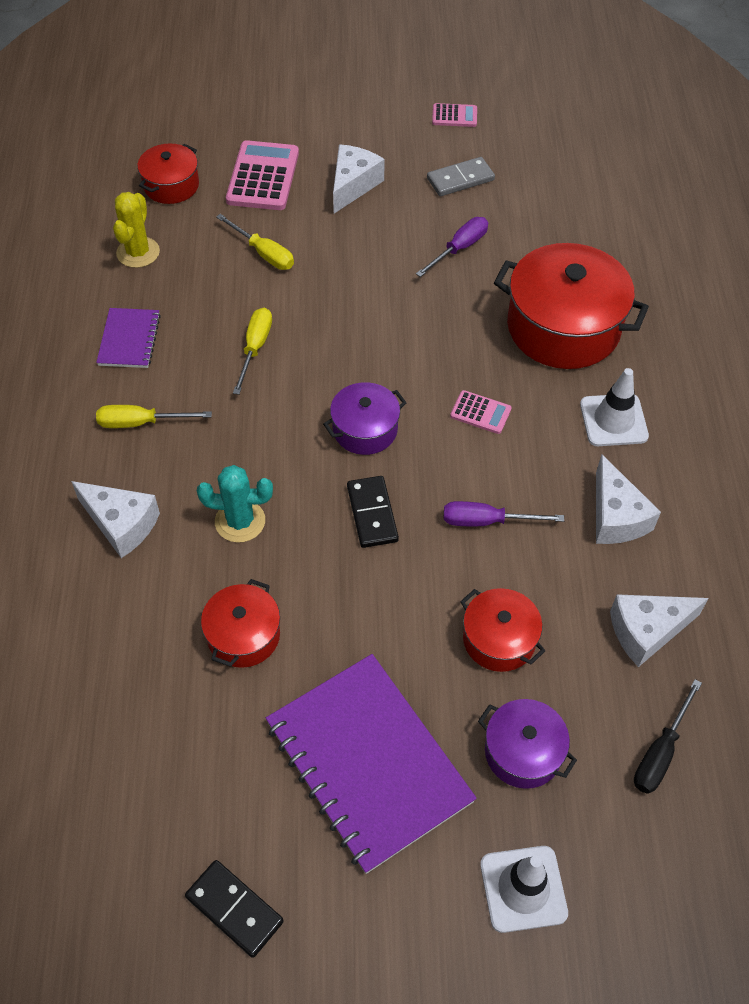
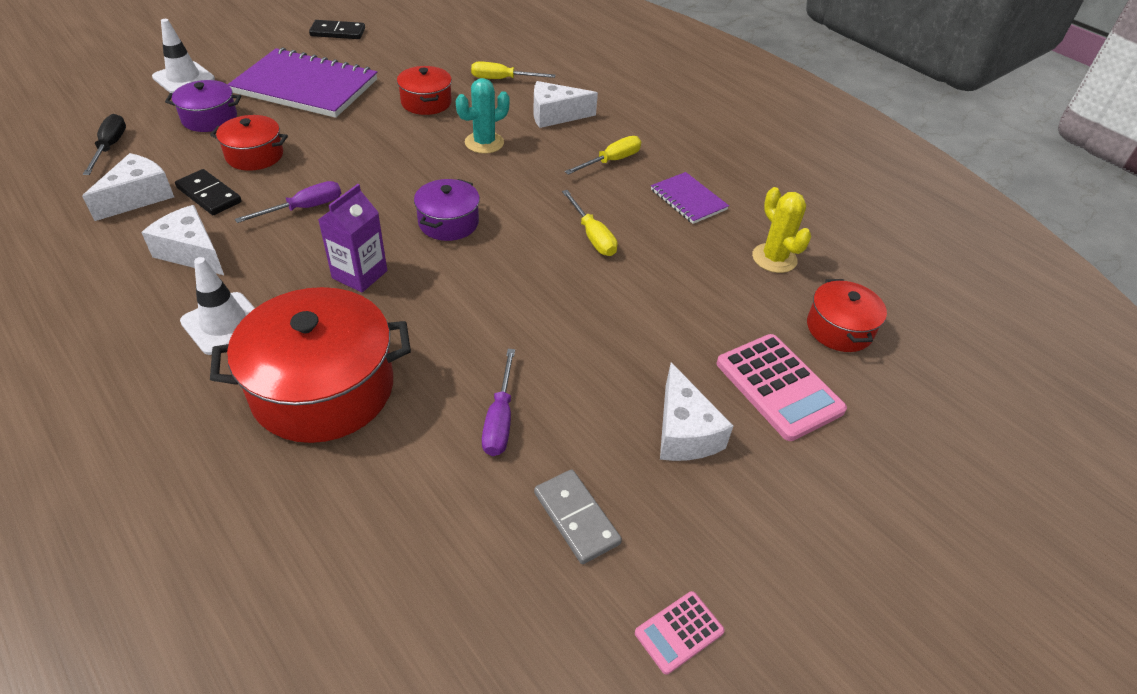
camera: 140 degrees right, 10 degrees down
yellow screwdriver [216,214,294,270] -> yellow screwdriver moved to [471,61,555,79]
black domino [347,476,399,548] -> black domino moved to [175,169,242,215]
grey domino [427,157,495,196] -> grey domino turned 60 degrees counterclockwise [534,469,622,564]
pink calculator [450,390,512,434] -> purple carton [318,184,387,293]

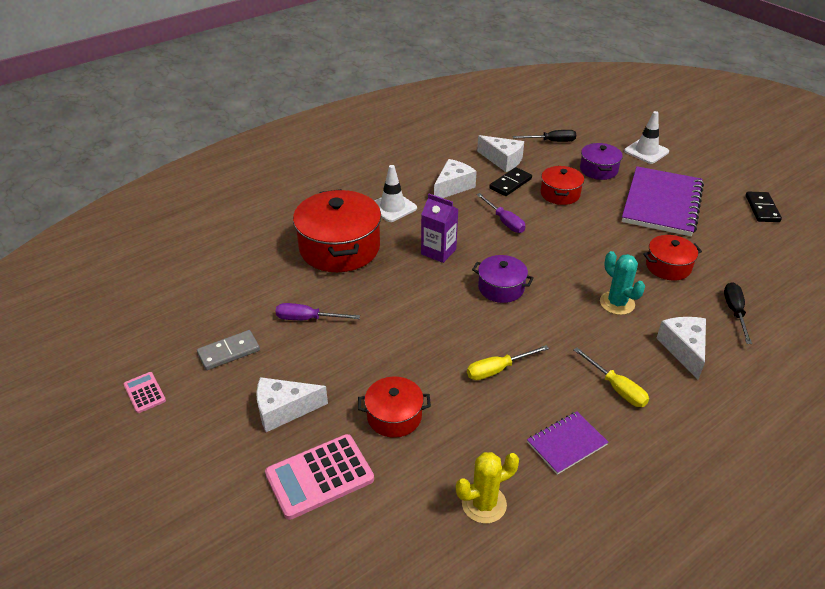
camera: 95 degrees right, 5 degrees down
yellow screwdriver [471,61,555,79] -> black screwdriver [724,282,752,344]
red pot [807,279,887,352] -> red pot moved to [358,377,431,438]

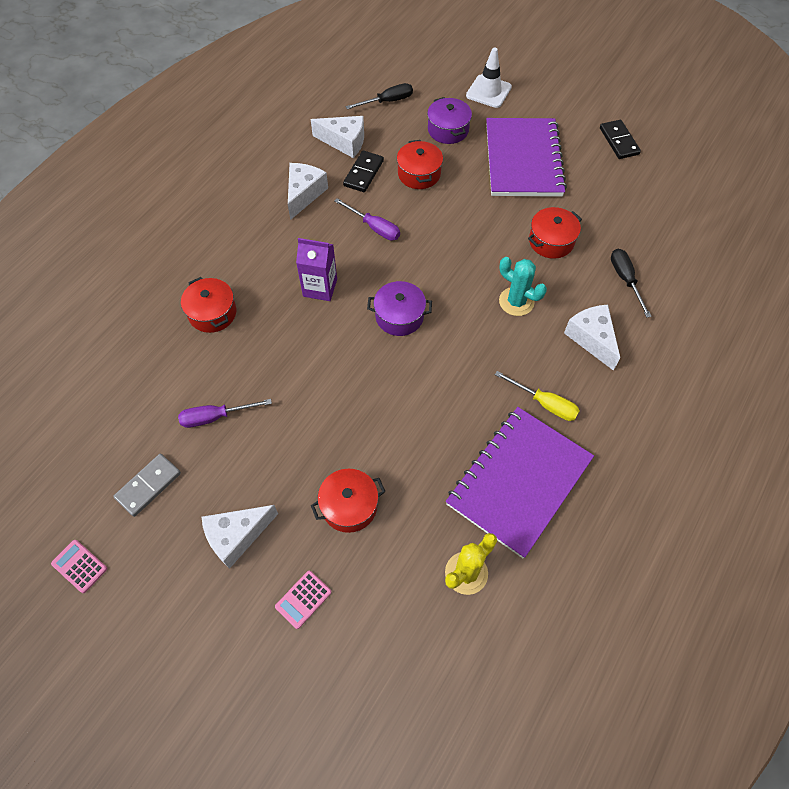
camera: 20 degrees left, 20 degrees up
pink calculator [265,434,374,520] -> pink calculator [275,571,331,629], size x0.52
red pot [293,189,381,272] -> red pot [181,277,236,333], size x0.54
white traffic cone [374,165,417,222] -> none
yellow screwdriver [467,345,549,380] -> none
purple notebook [527,411,608,475] -> purple notebook [446,407,594,558], size x2.02

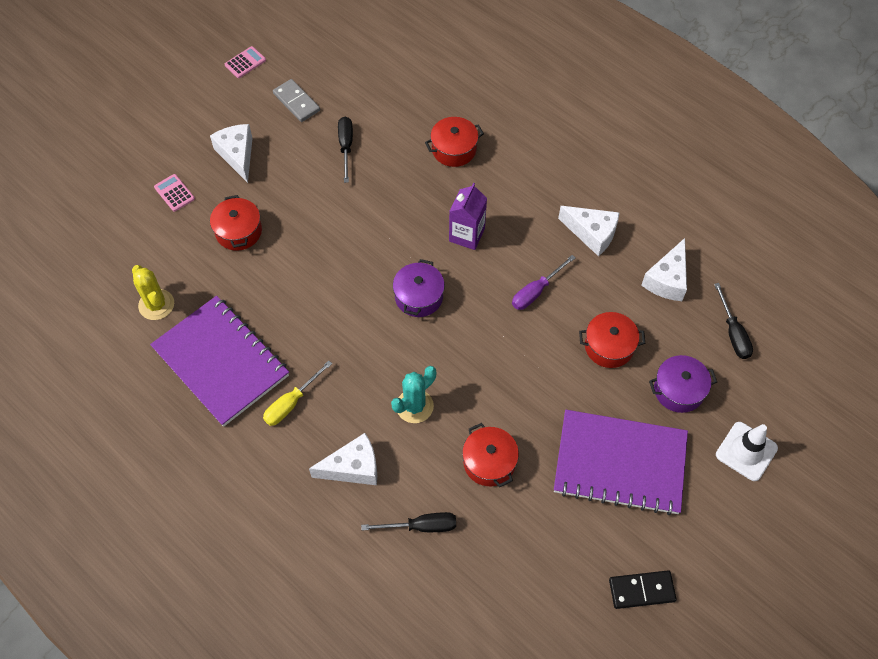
camera: 100 degrees right, 0 degrees up
purple screwdriver [178,399,272,428] -> black screwdriver [338,117,353,183]
black domino [343,151,384,192] -> none

